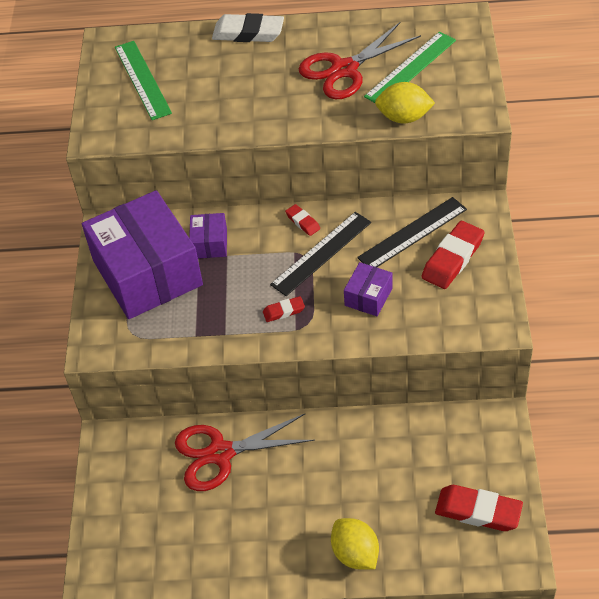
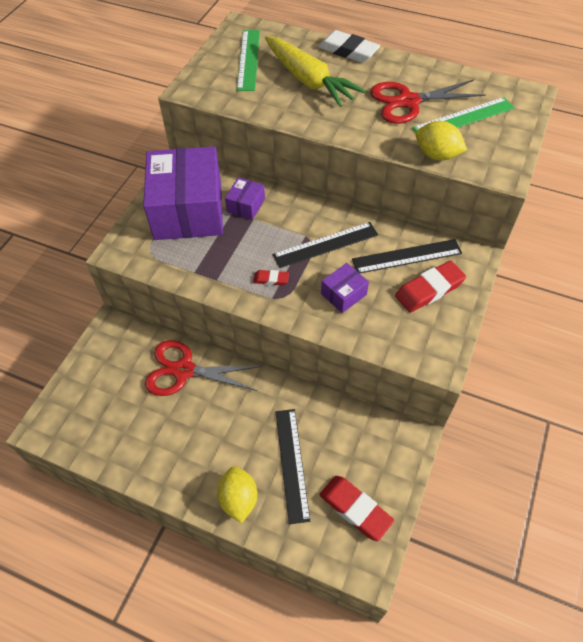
camera: 20 degrees right, 5 degrees up
red eraser [285,204,320,236] -> none
none -> yellow carrot [265,36,366,107]
none -> black ruler [275,409,310,524]

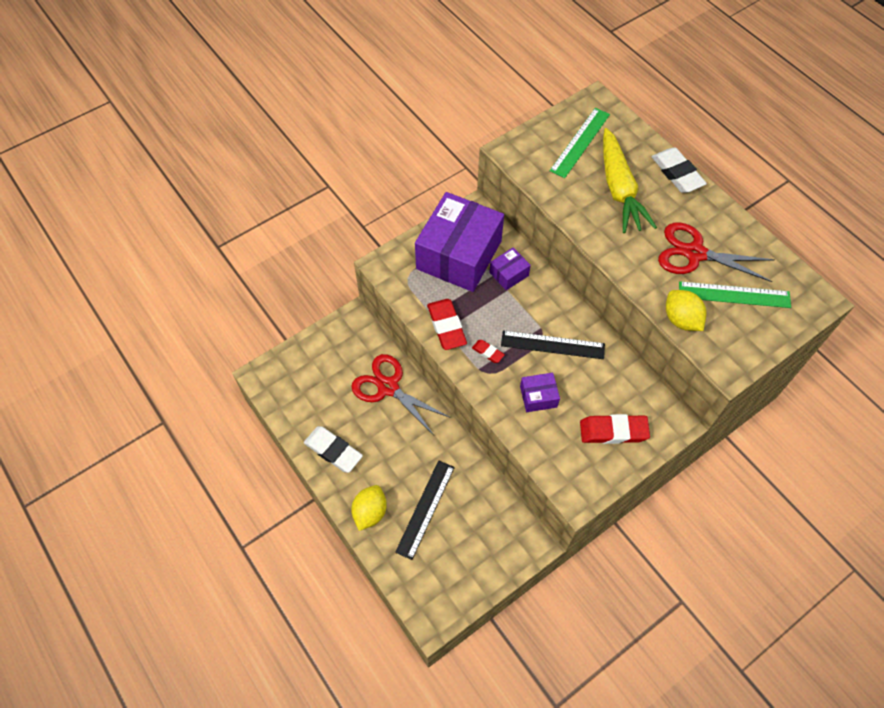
camera: 30 degrees right, 5 degrees up
red eraser [319,476,394,541] -> red eraser moved to [427,299,467,350]
black ruler [352,239,462,273] -> none
none -> white eraser [304,426,363,473]

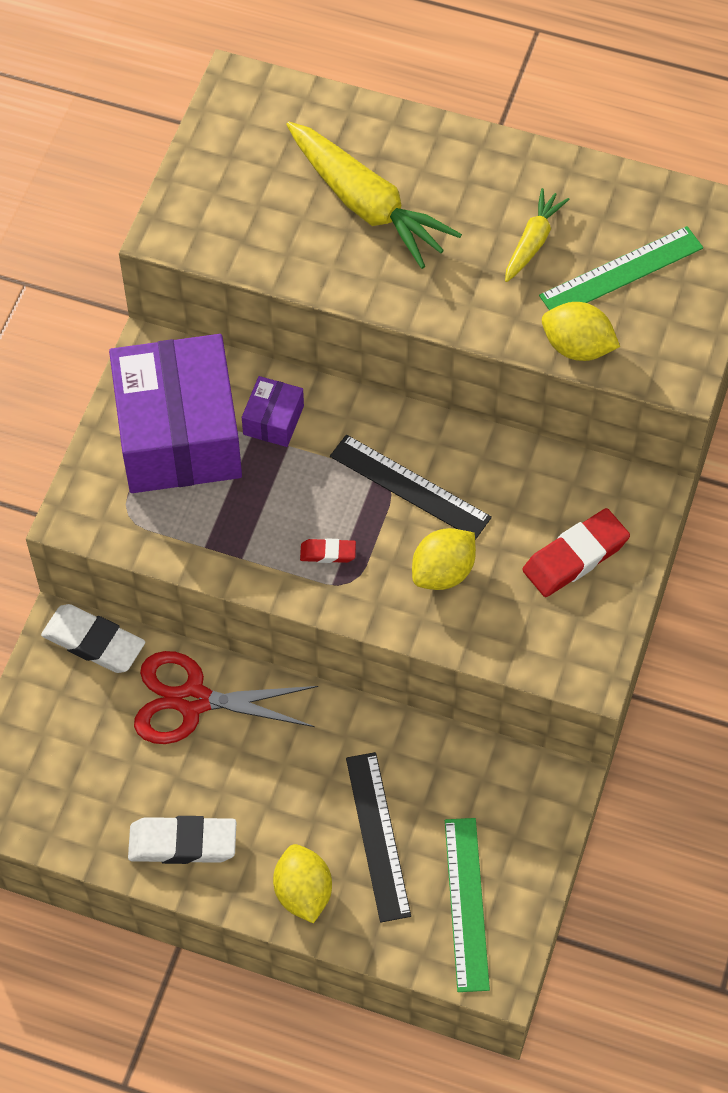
camera: 35 degrees left, 0 degrees up
red eraser [427,299,467,350] -> none
black ruler [501,330,605,359] -> black ruler turned 60 degrees clockwise [330,434,492,540]
purple box [520,373,560,412] -> yellow lemon [412,528,476,590]
green ruler [550,108,610,178] -> green ruler moved to [445,818,490,992]
white eraser [652,147,707,193] -> white eraser moved to [41,604,145,673]
red scissors [658,223,775,282] -> yellow carrot [505,188,569,282]

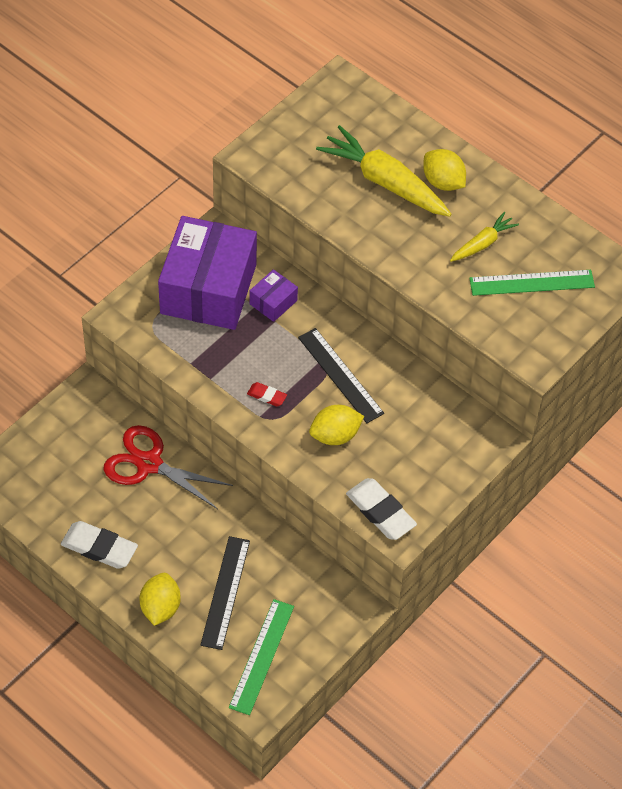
camera: 20 degrees right, 5 degrees down
white eraser [41,604,145,673] -> white eraser moved to [346,478,417,540]
yellow carrot [286,122,462,269] -> yellow carrot turned 150 degrees clockwise [316,125,451,217]
red eraser [523,508,630,597] -> none
yellow lemon [542,302,620,361] -> yellow lemon moved to [423,149,466,191]

